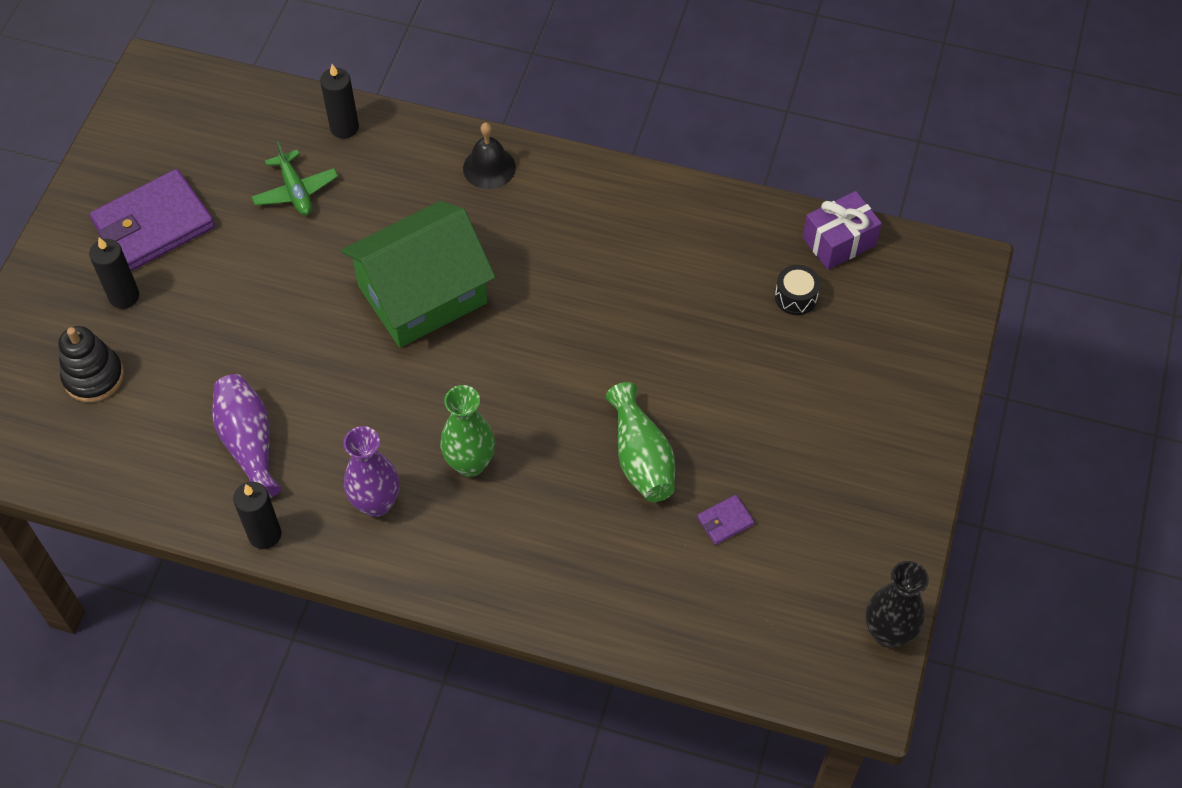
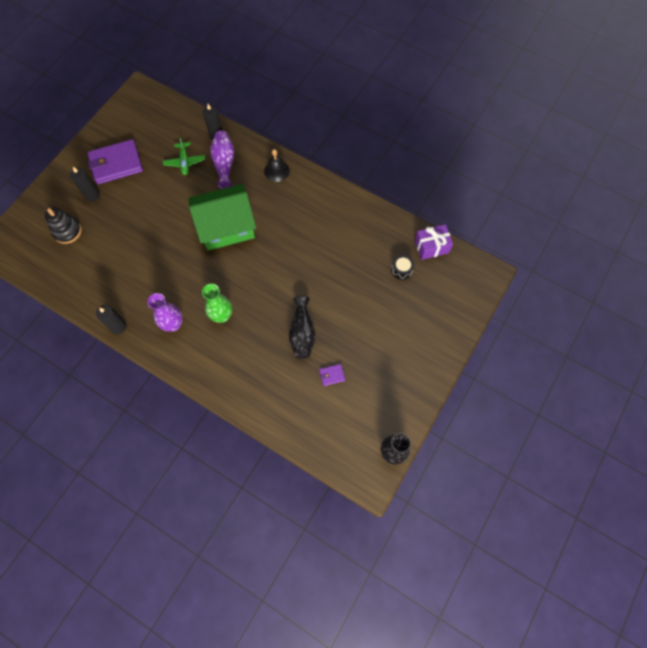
camera: 15 degrees right, 10 degrees up
purple vase [212,374,281,498] -> purple vase moved to [210,131,234,189]
green vase [606,382,675,502] -> black vase [289,295,316,359]

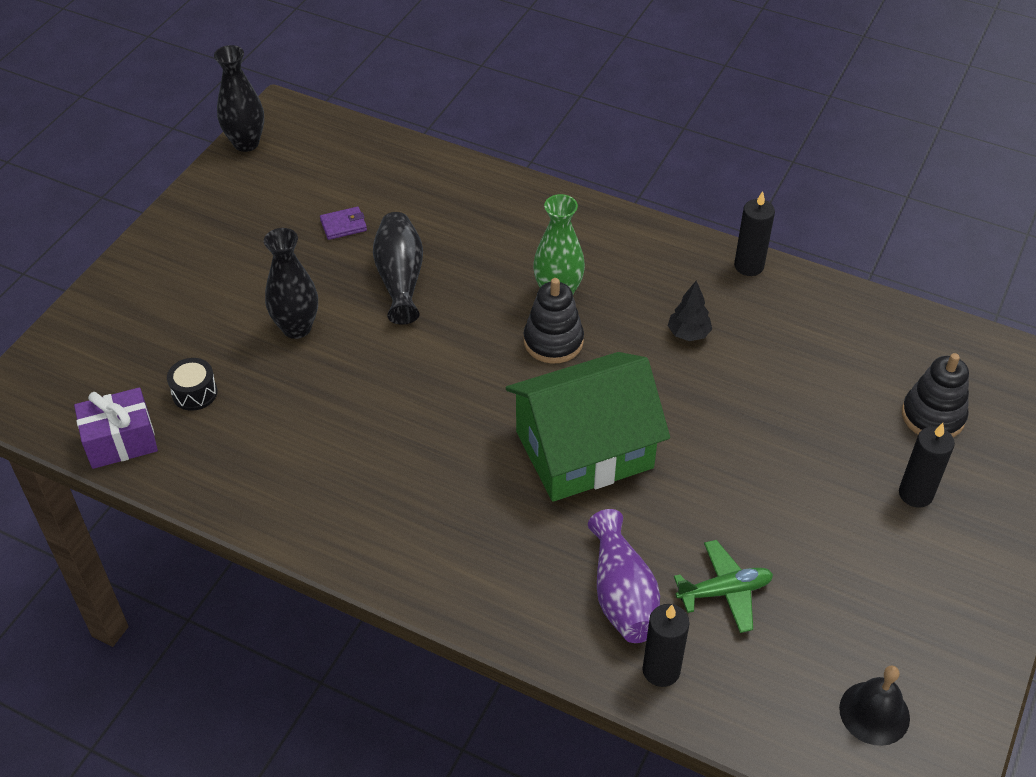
camera: 175 degrees right, 20 degrees down
purple wallet [88,139,143,185] -> none
purple vase [147,293,182,332] -> none
green plane [163,136,205,175] -> green plane turned 90 degrees clockwise [674,540,773,633]
black bell [264,149,290,182] -> black bell moved to [839,665,910,746]
none -> black vase [264,228,318,339]
none -> black stacking toy [524,278,584,363]
none -> black tree [668,281,712,341]

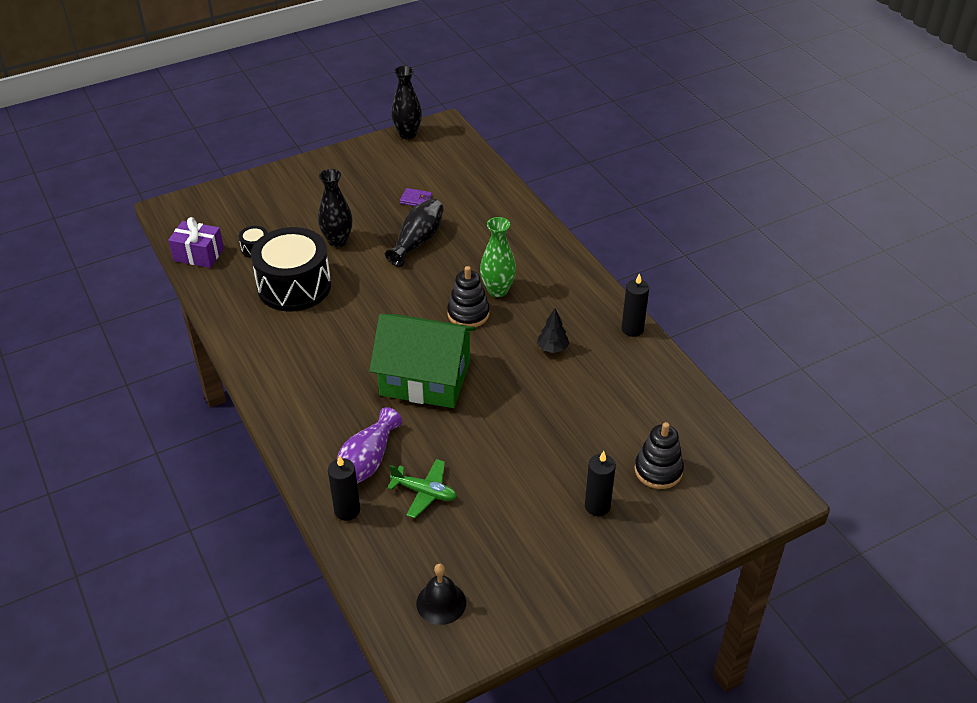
camera: 35 degrees right, 5 degrees down
none -> black drum [251,227,331,312]

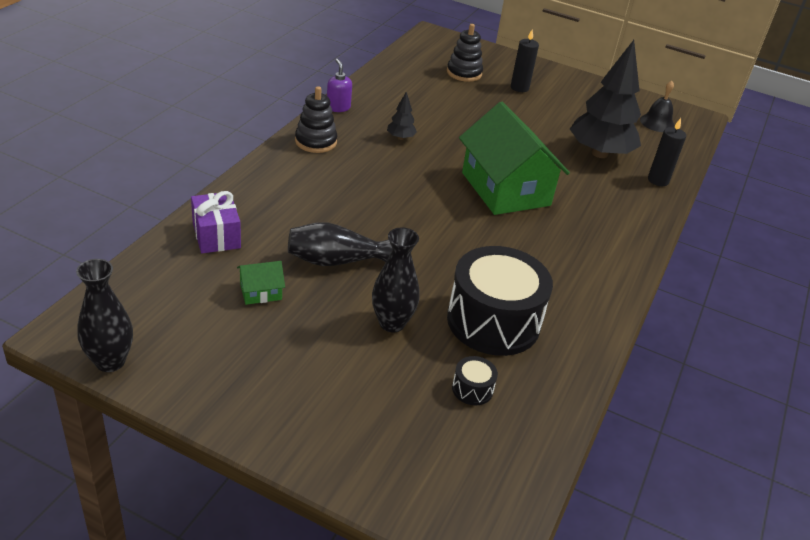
camera: 130 degrees left, 5 degrees down
purple gift [168,217,224,268] -> purple gift moved to [191,191,241,253]
purple vase [337,407,402,483] -> none
green plane [387,459,457,518] -> black tree [570,40,641,158]
purple wallet [400,188,432,206] -> green house [237,261,285,305]
black stacking toy [447,266,490,327] -> black stacking toy moved to [295,86,337,153]
green vase [480,217,516,297] -> none
black candle [621,273,649,337] -> purple soap dispenser [327,59,352,112]

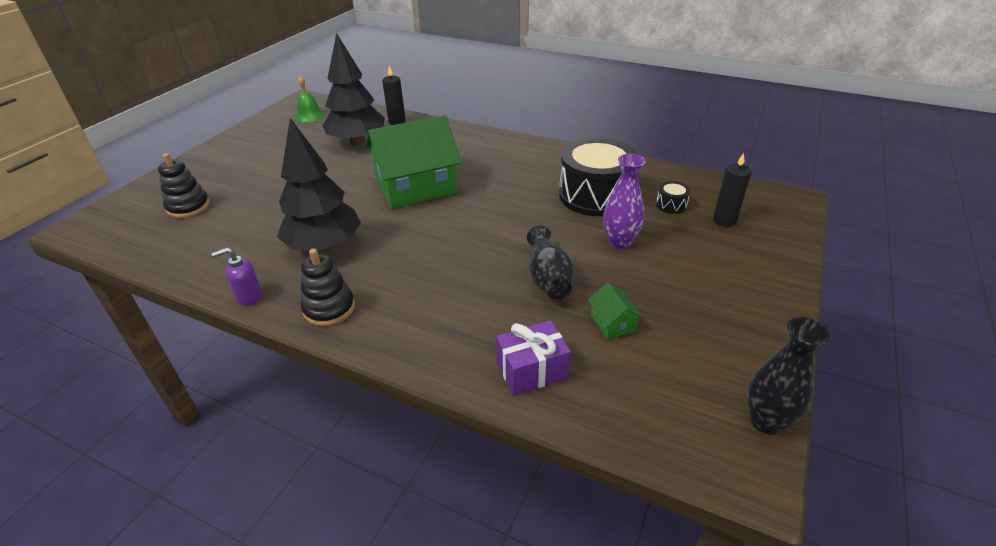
camera: 85 degrees left, 0 degrees up
black vase [372,227,420,332] -> purple vase [603,154,646,249]
black tree [387,92,417,140] -> black tree [277,118,361,252], size x2.39
black candle [511,29,539,92] -> black candle moved to [713,153,751,227]
black bell [640,81,675,132] -> green bell [295,76,325,122]

